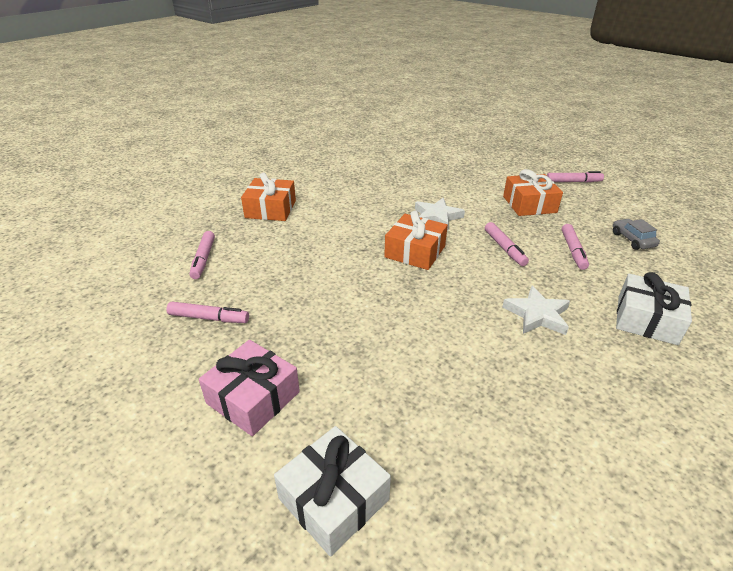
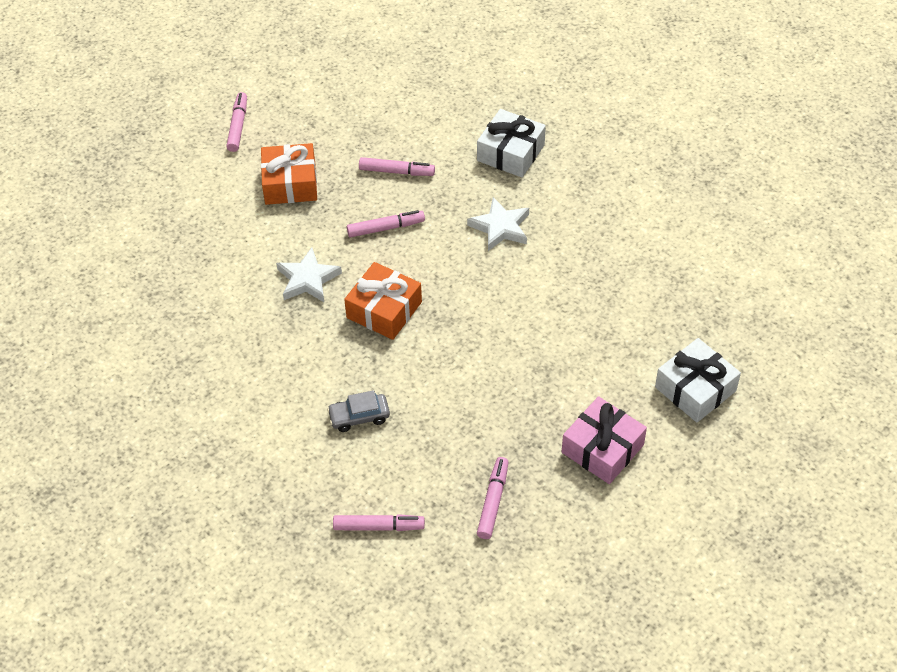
camera: 85 degrees left, 15 degrees up
orange gift [241,173,296,221] -> none
grey car [613,219,660,250] -> grey car moved to [327,390,390,432]

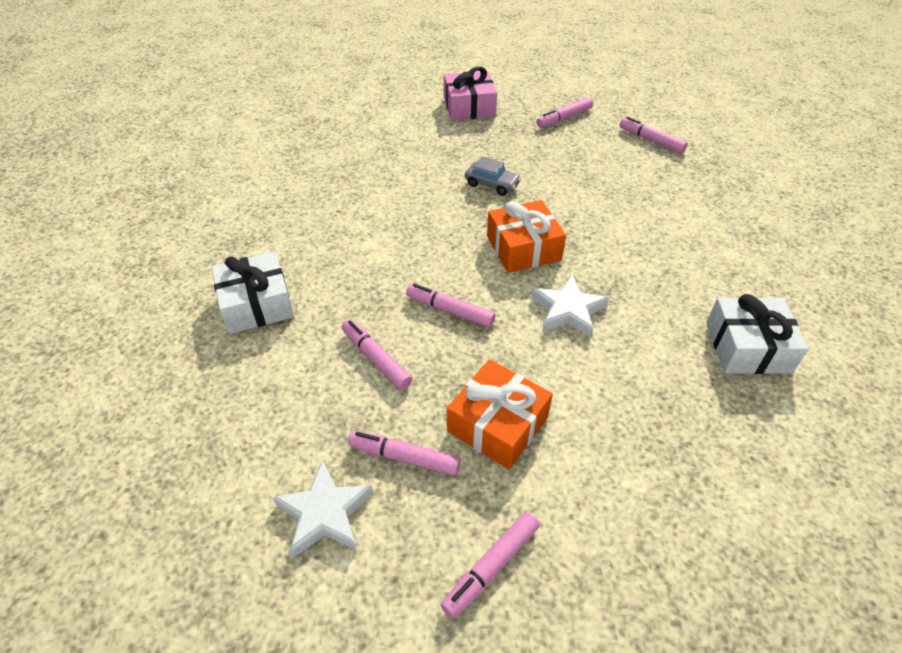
camera: 140 degrees left, 5 degrees down
grey car [327,390,390,432] -> grey car moved to [465,156,521,196]
white star [467,197,529,251] -> white star moved to [272,460,373,558]
white gift [655,338,741,423] -> white gift moved to [706,294,809,374]
none -> pink marker [348,431,461,476]

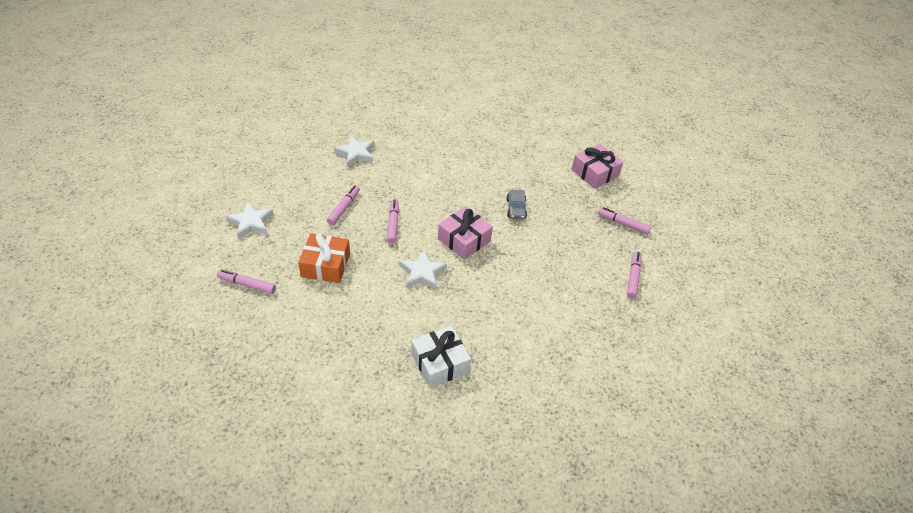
camera: 60 degrees right, 0 degrees up
white gift [211,251,294,334] -> white star [334,136,375,167]
pink marker [348,431,461,476] -> none
orange gift [487,200,566,273] -> pink gift [438,206,493,260]

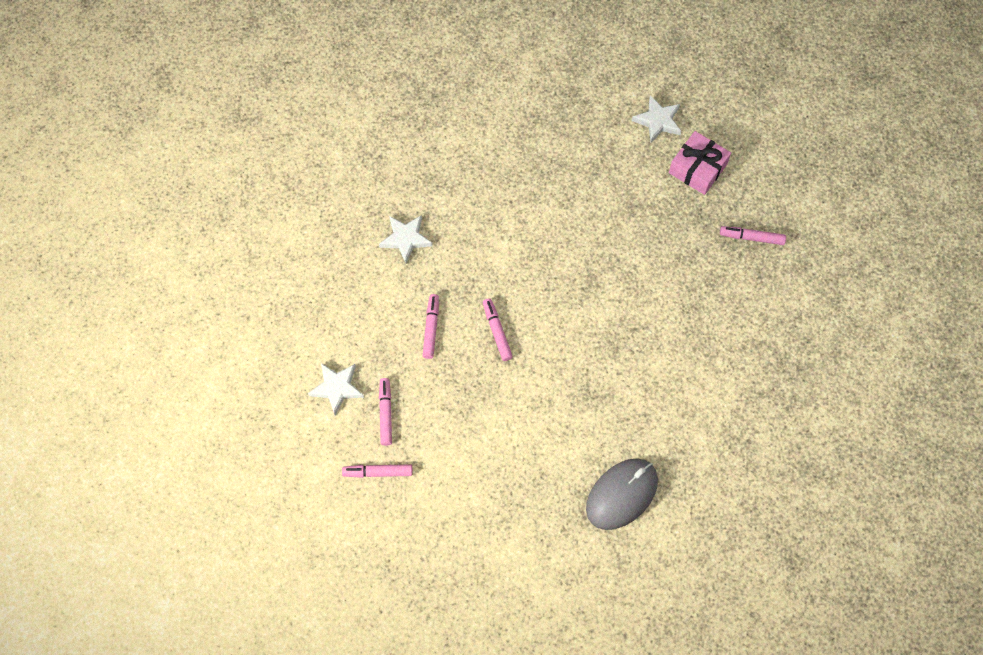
camera: 15 degrees left, 20 degrees up
orange gift [298,233,350,283] -> none
white star [399,250,447,289] -> white star moved to [632,95,681,142]
white gift [411,326,471,388] -> grey mouse [586,458,658,530]
pink gift [438,206,493,260] -> none
grey car [507,189,527,219] -> none
pink marker [627,251,642,299] -> pink marker moved to [379,378,392,446]

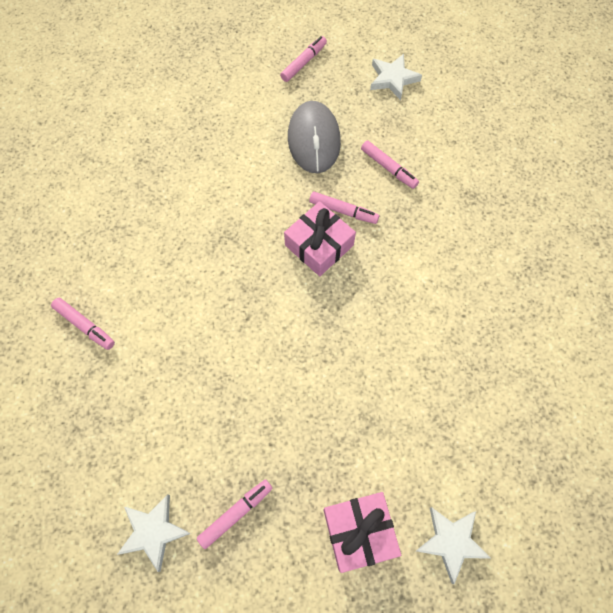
camera: 130 degrees right, 0 degrees up
white star [379,215,432,264] -> white star moved to [117,494,191,572]
pink marker [379,378,392,446] -> pink marker moved to [51,298,115,350]
grey mouse [586,458,658,530] -> grey mouse moved to [288,101,341,173]
none -> pink gift [284,201,356,276]

